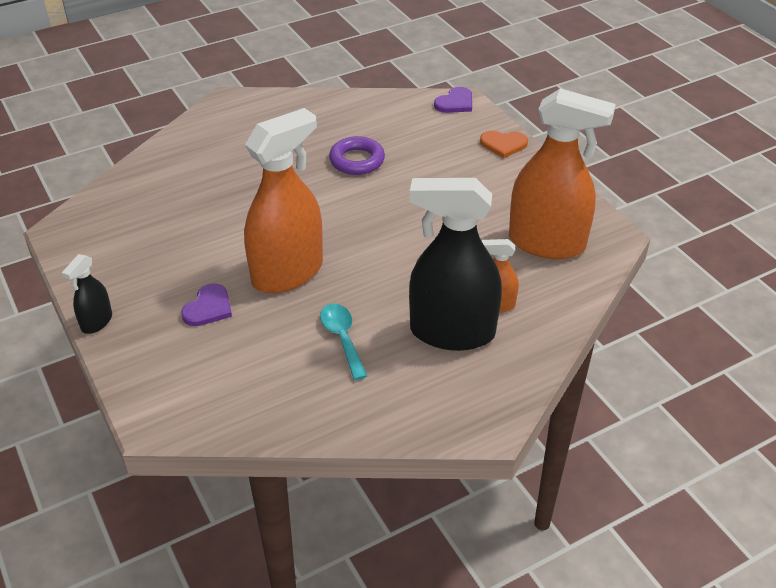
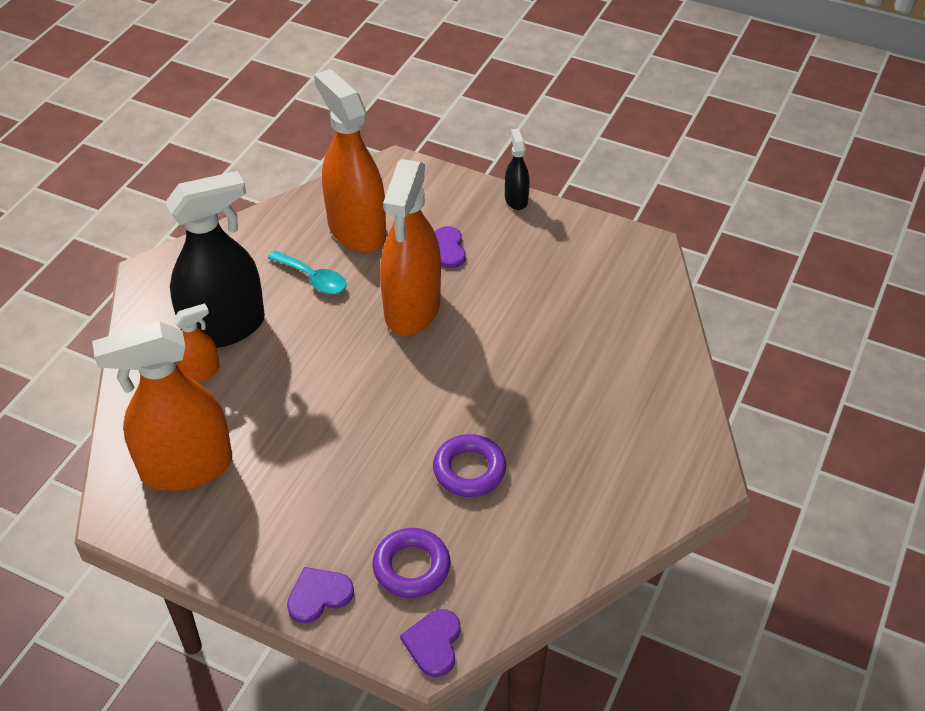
camera: 145 degrees right, 5 degrees up
orange heart [480,130,528,158] -> purple heart [287,567,354,623]
none -> orange spray bottle [314,69,386,253]
none -> purple ring [373,528,450,598]

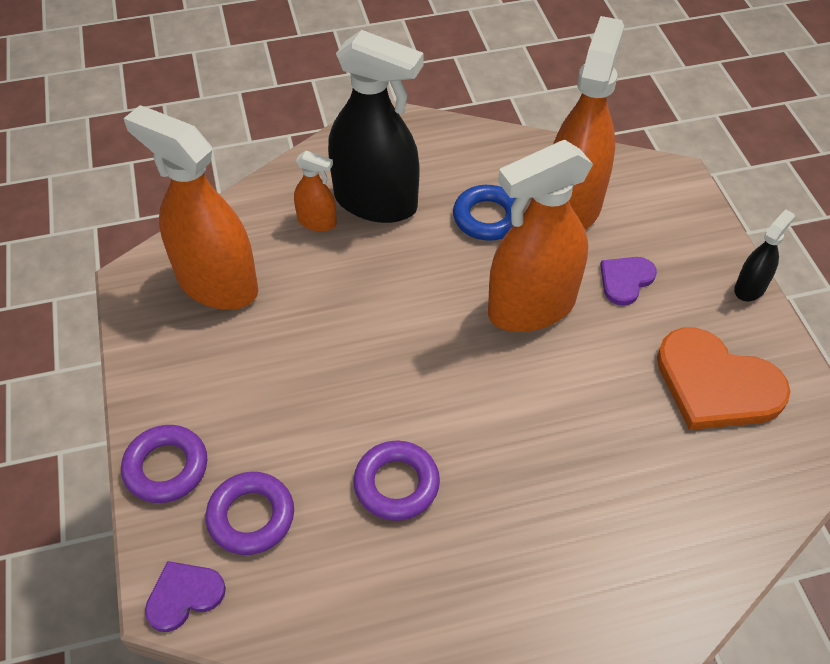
camera: 50 degrees right, 5 degrees up
turquoise spoon [268,250,347,294] -> blue ring [453,185,516,241]
purple heart [287,567,354,623] -> purple ring [121,425,207,503]
none -> orange heart [657,328,791,430]

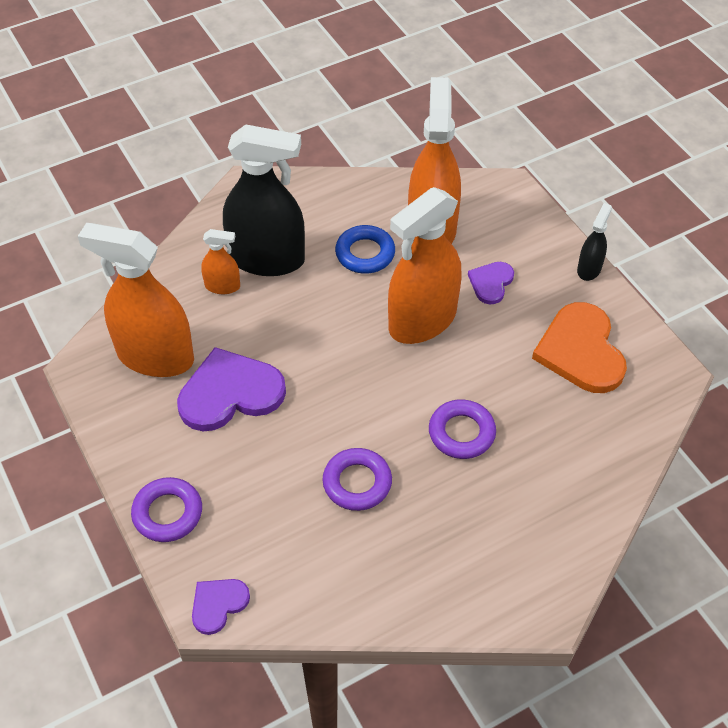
camera: 15 degrees left, 0 degrees up
purple ring [205,472,294,555] -> purple ring moved to [429,399,496,459]
orange heart [657,328,791,430] -> orange heart turned 60 degrees clockwise [532,302,627,393]
none -> purple heart [177,347,286,431]

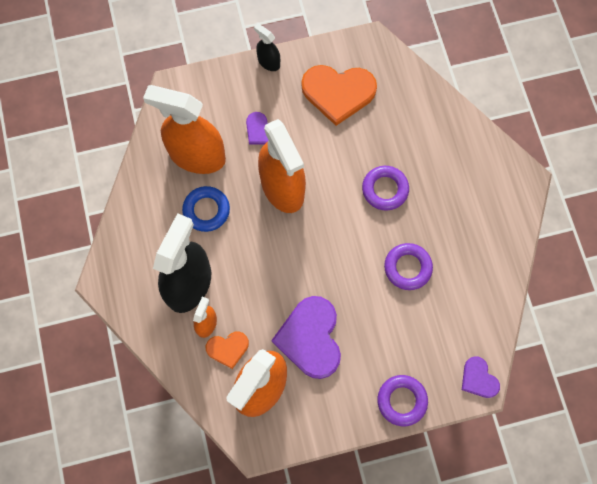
camera: 75 degrees left, 20 degrees up
none -> orange heart [206,332,249,369]

